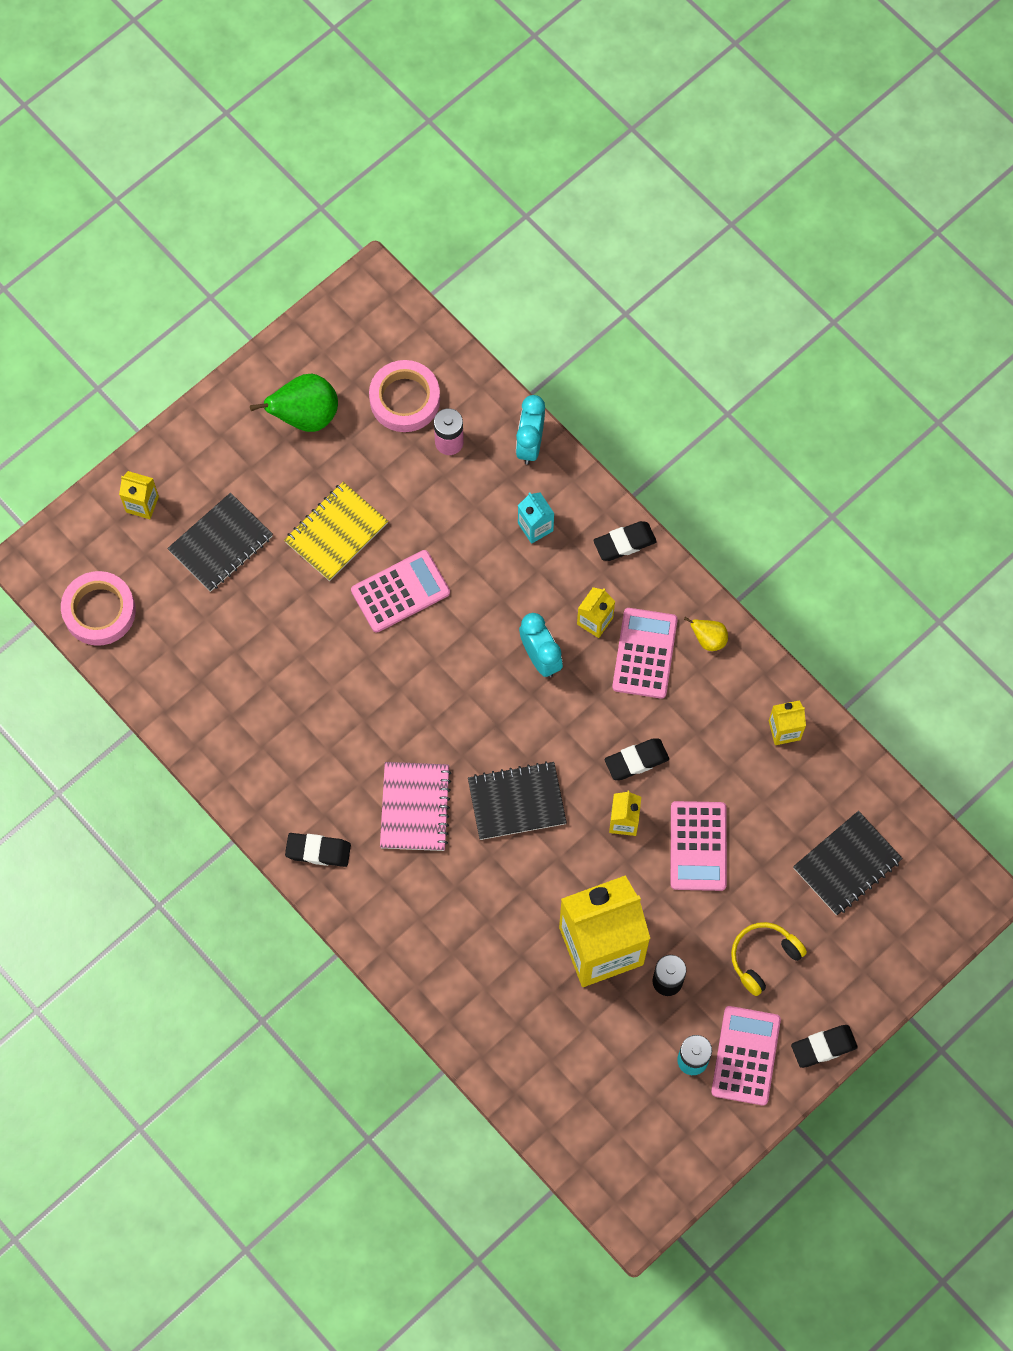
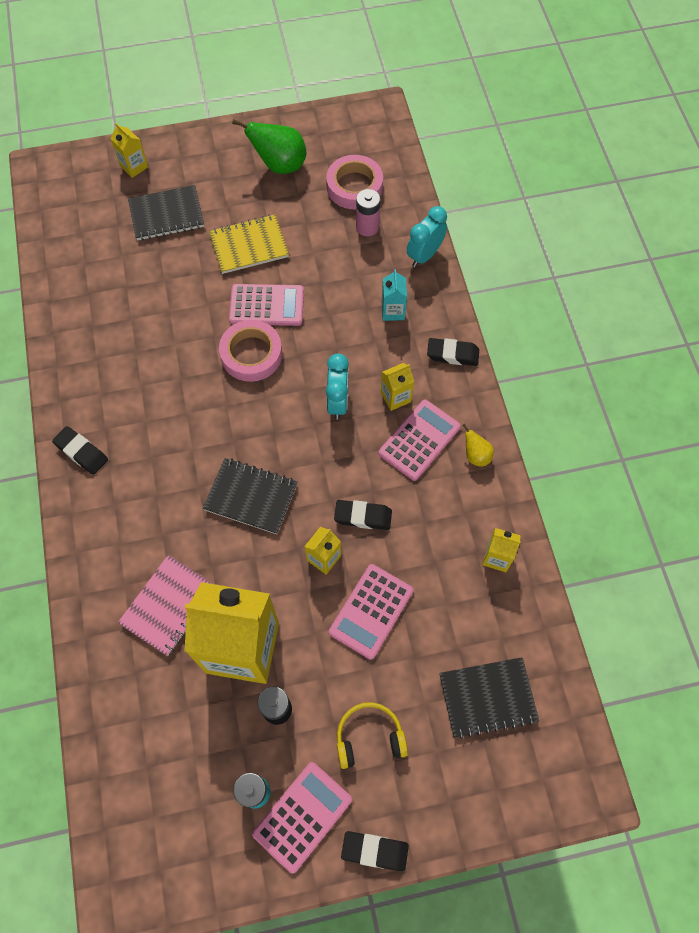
camera: 30 degrees right, 5 degrees down
pink tape [61,571,136,646] -> pink tape moved to [219,320,282,382]
pink notebook [380,762,452,851] -> pink notebook moved to [118,555,214,656]

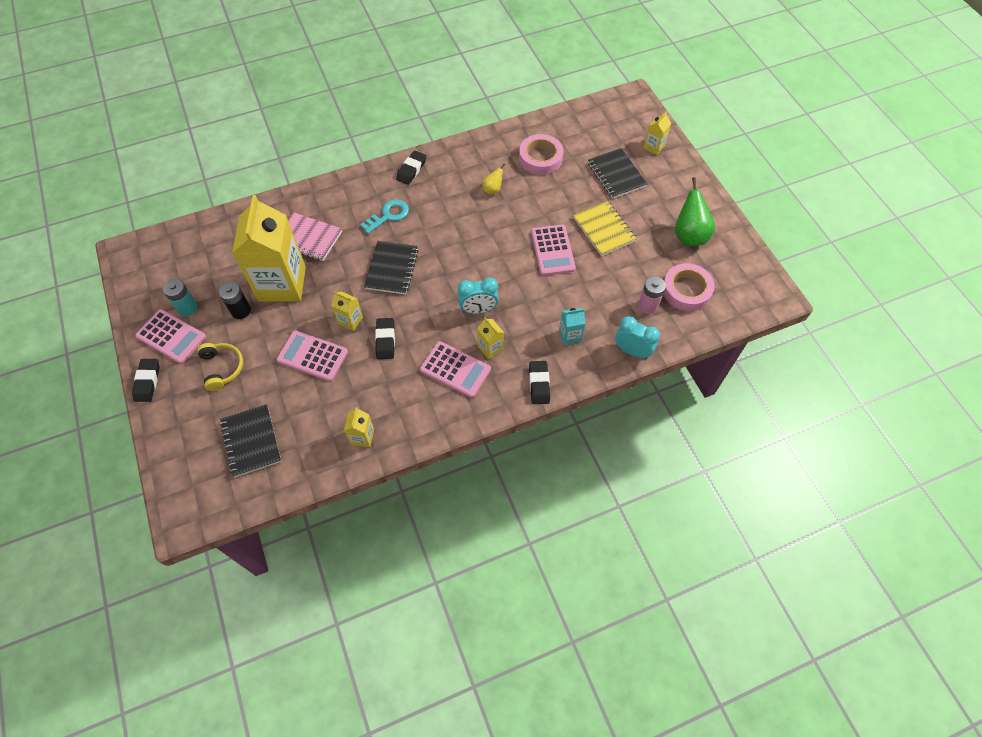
camera: 80 degrees right, 5 degrees down
pink tape [219,320,282,382] -> pink tape moved to [519,134,563,175]
yellow pear [462,424,494,467] -> yellow pear moved to [482,164,505,195]
none -> turquoise key [360,199,409,234]

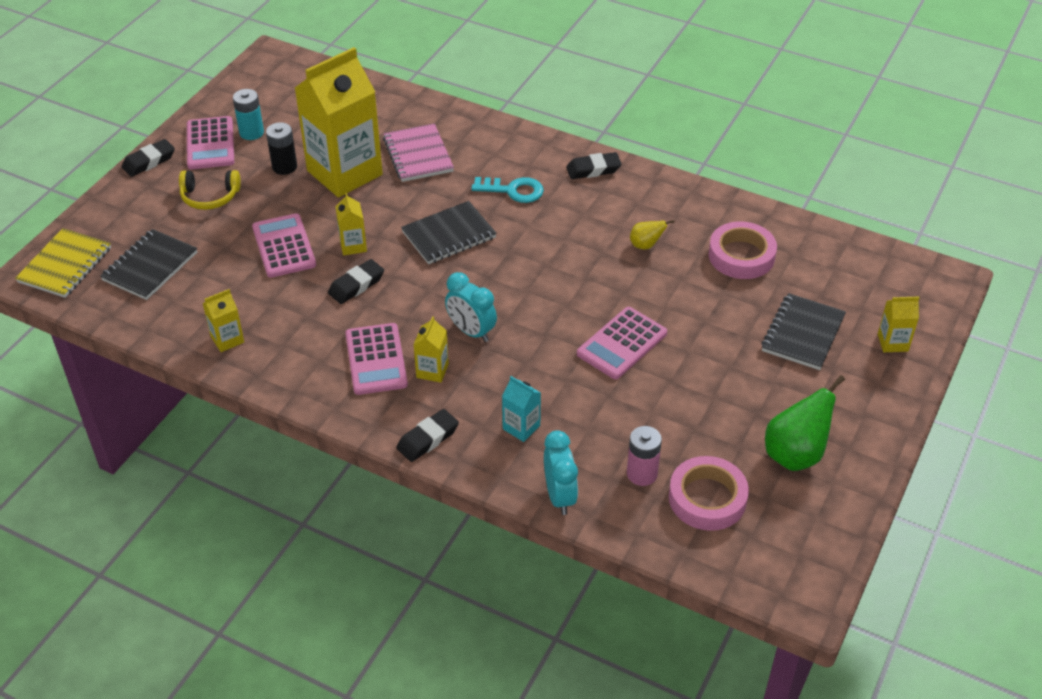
camera: 50 degrees right, 15 degrees down
yellow headphones [197,343,243,391] -> yellow headphones turned 60 degrees clockwise [179,170,241,210]
yellow notebook [573,201,637,256] -> yellow notebook moved to [15,228,111,298]

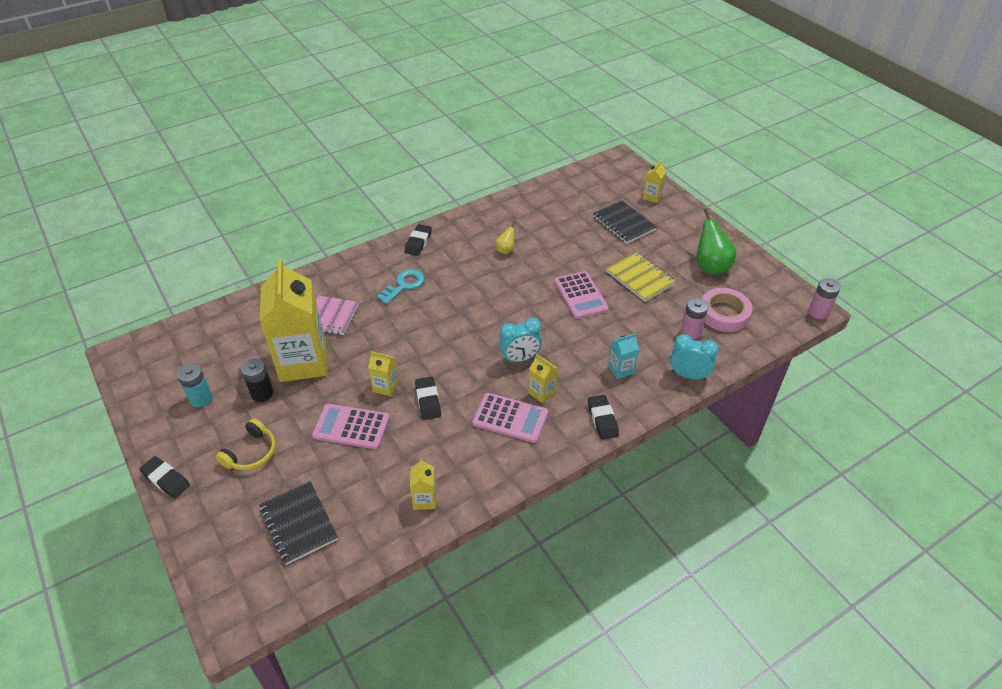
camera: 60 degrees left, 0 degrees up
yellow notebook [15,228,111,298] -> yellow notebook moved to [606,252,676,302]
black eraser [122,139,175,177] -> black eraser turned 45 degrees counterclockwise [139,456,190,499]
pink calculator [187,116,234,169] -> none
black notebook [401,201,497,264] -> none
pink tape [708,221,777,279] -> none
none -> pink battery [808,278,841,319]

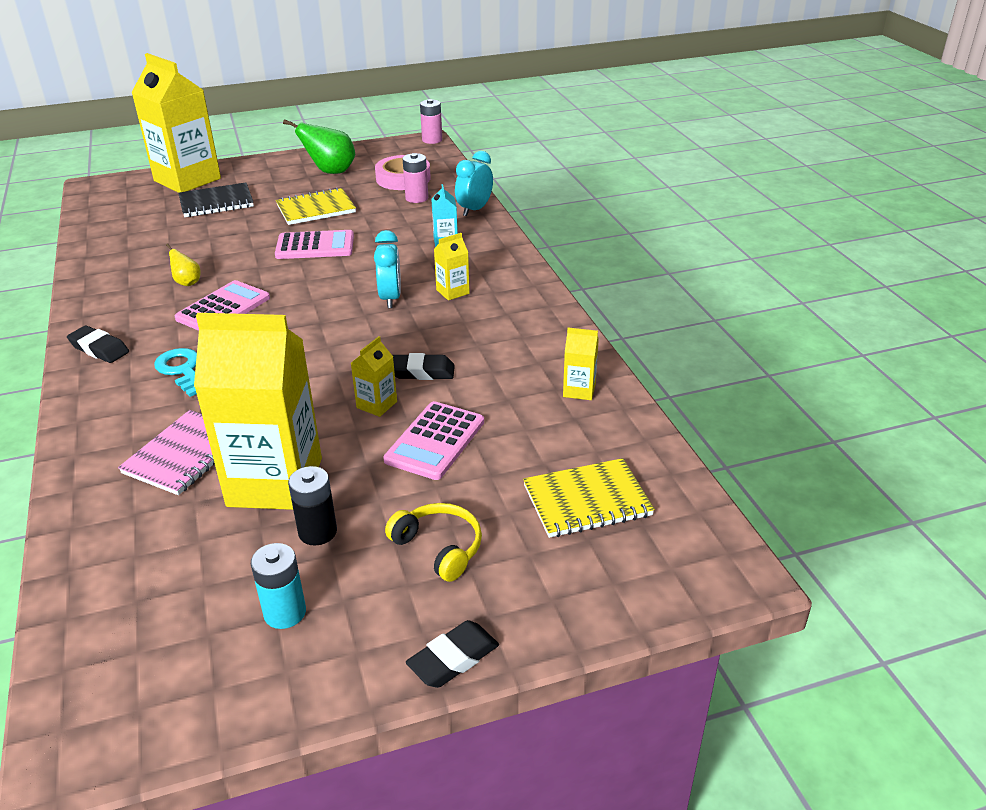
camera: 75 degrees left, 10 degrees down
black notebook [259,481,338,565] -> yellow notebook [523,458,655,538]
pink calculator [472,393,548,443] -> pink calculator moved to [174,280,270,331]
black eraser [588,395,619,440] -> none
yellow carton [642,160,667,203] -> yellow carton [131,53,221,193], size x2.41

